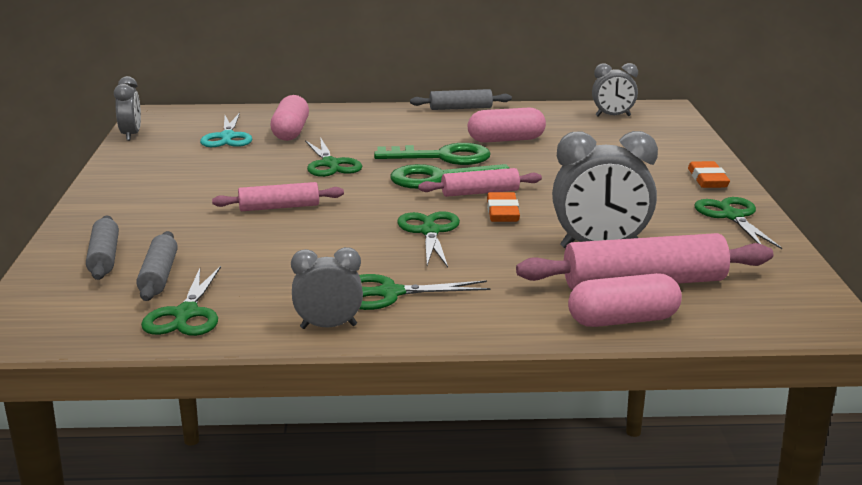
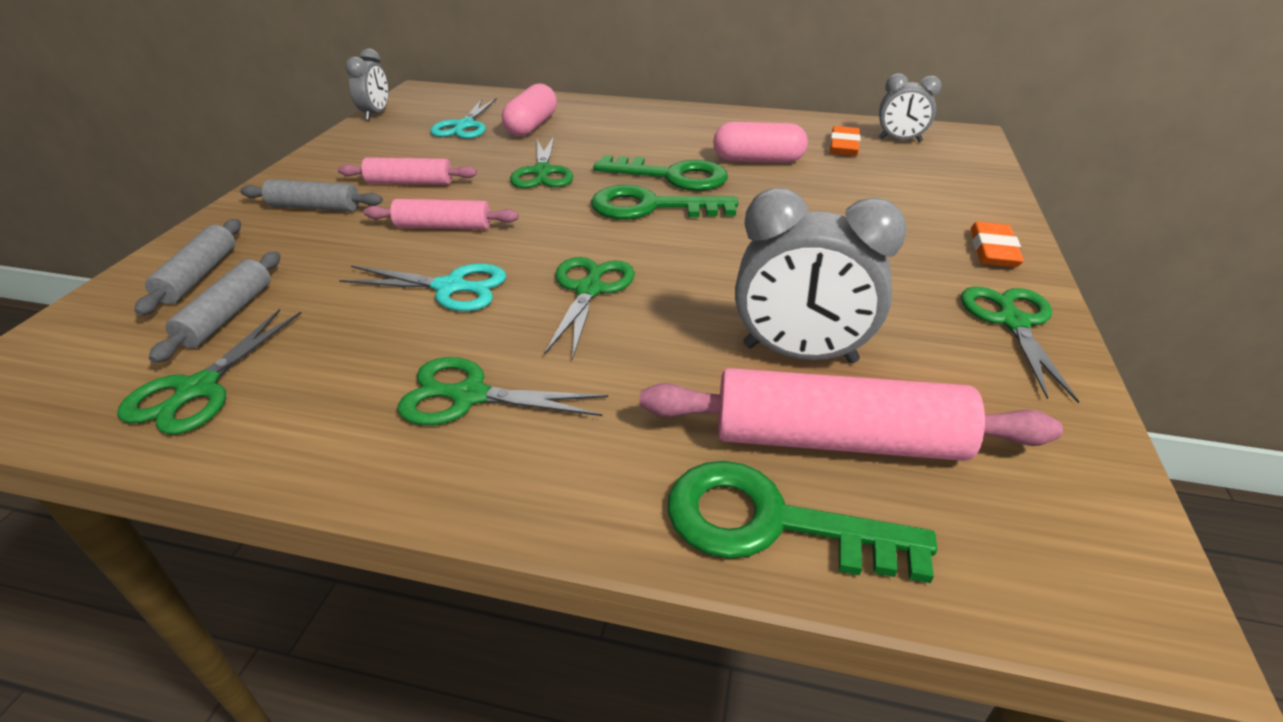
camera: 15 degrees right, 15 degrees up
grey clock [291,247,363,329] -> none
grey rolling pin [410,89,512,110] -> grey rolling pin moved to [240,179,383,212]
pink rolling pin [418,168,542,197] -> pink rolling pin moved to [338,157,477,185]
orange eraser [487,192,520,222] -> orange eraser moved to [830,126,861,156]
pink capsule [568,273,682,327] -> green key [668,461,937,583]
none -> turquoise scissors [339,264,506,311]

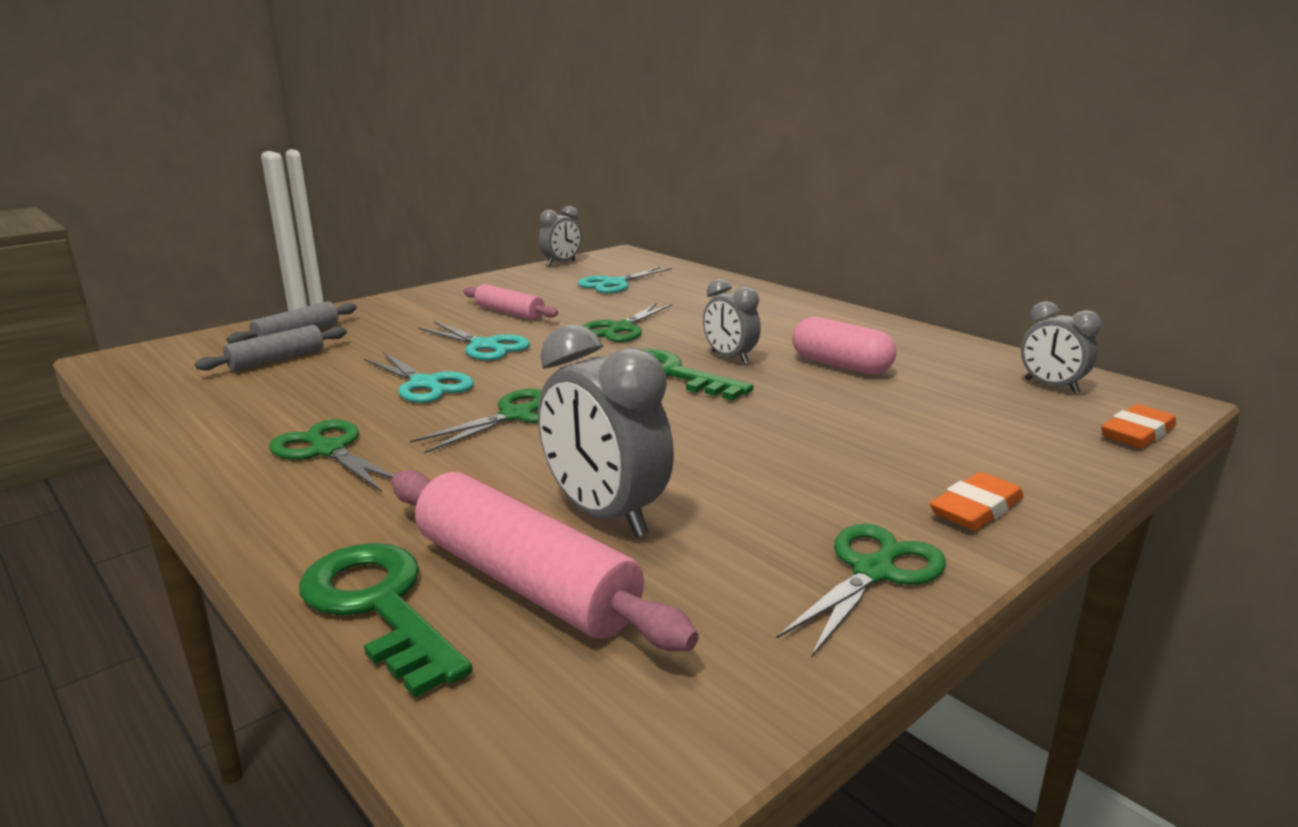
camera: 35 degrees right, 15 degrees down
green scissors [117,309,301,435] -> none
grey rolling pin [240,179,383,212] -> none
pink rolling pin [364,199,519,230] -> turquoise scissors [419,321,530,361]
pink capsule [502,83,557,136] -> none
green key [593,155,728,191] -> grey clock [703,279,761,364]
orange eraser [830,126,861,156] -> orange eraser moved to [1101,404,1176,448]

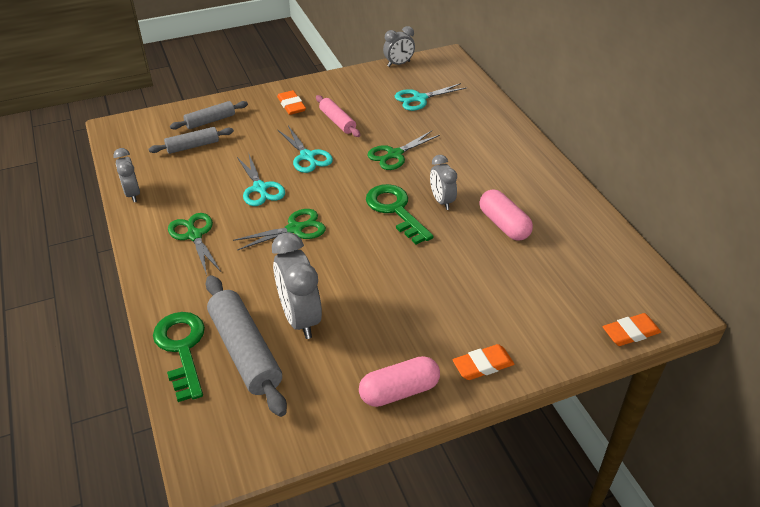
camera: 20 degrees right, 20 degrees up
pink rolling pin [391,470,699,651] -> grey rolling pin [206,275,287,417]
green scissors [776,524,946,658] -> pink capsule [359,356,440,407]
grey clock [1021,301,1102,394] -> grey clock moved to [113,148,140,202]
none -> orange eraser [277,90,306,115]

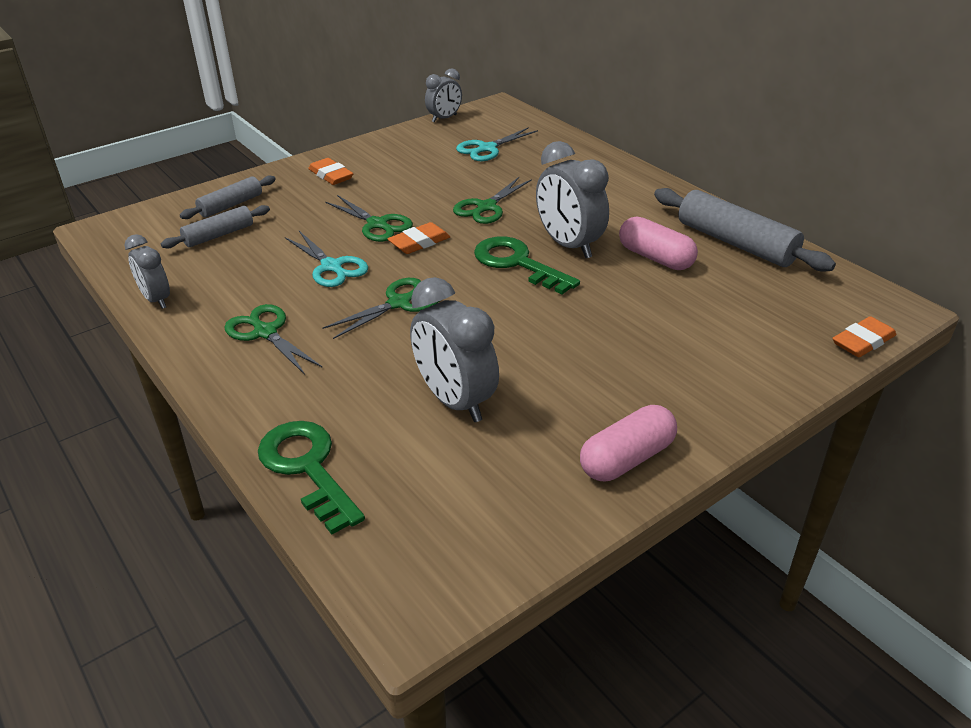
camera: 15 degrees left, 5 degrees down
grey rolling pin [206,275,287,417] -> grey rolling pin moved to [654,188,836,272]
turquoise scissors [278,126,333,173] -> green scissors [325,195,413,242]
pink rolling pin [316,95,360,137] -> none
grey clock [430,155,457,210] -> grey clock [536,141,609,258], size x1.65
orange eraser [453,344,514,380] -> orange eraser moved to [388,222,450,254]

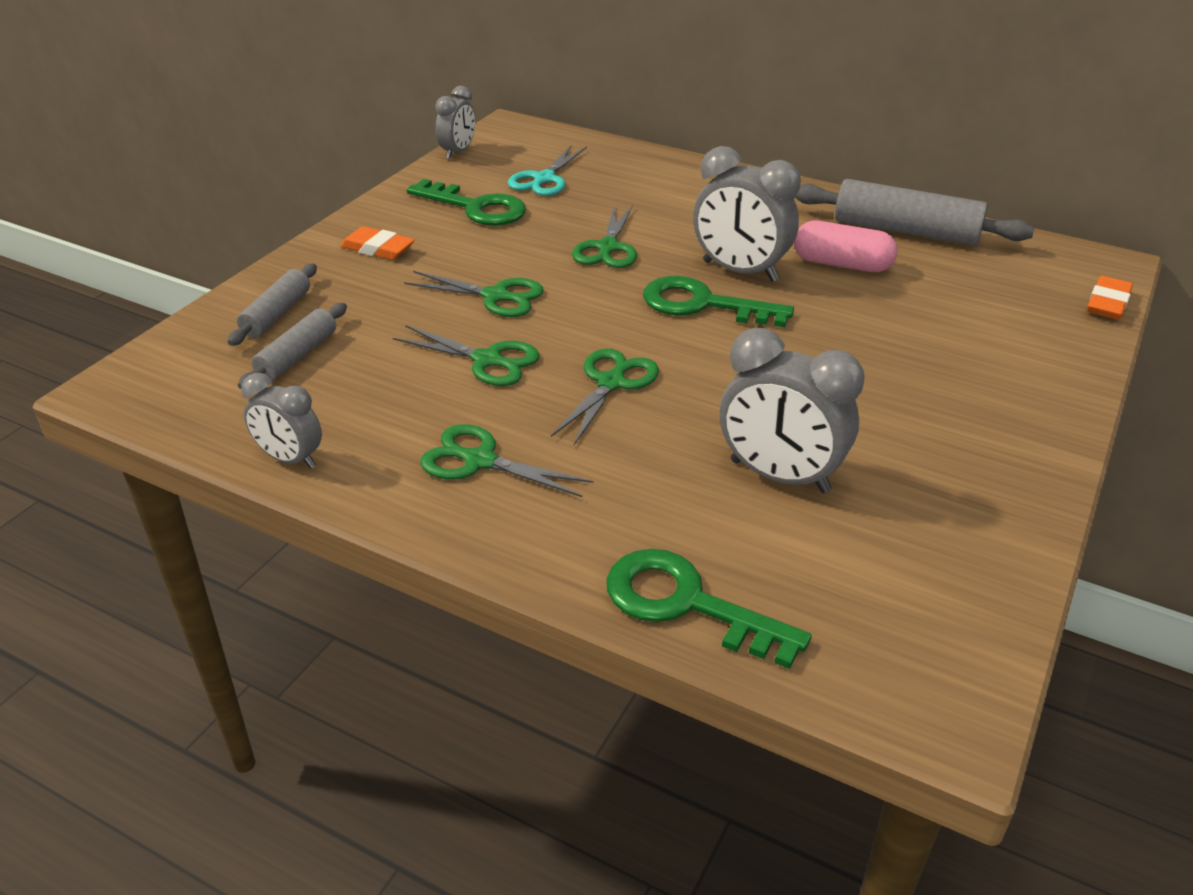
camera: 25 degrees left, 0 degrees up
turquoise scissors [285,231,368,287] -> green scissors [393,325,540,386]
orange eraser [388,222,450,254] -> none
pink capsule [580,405,677,481] -> none
none -> green key [407,179,526,226]

